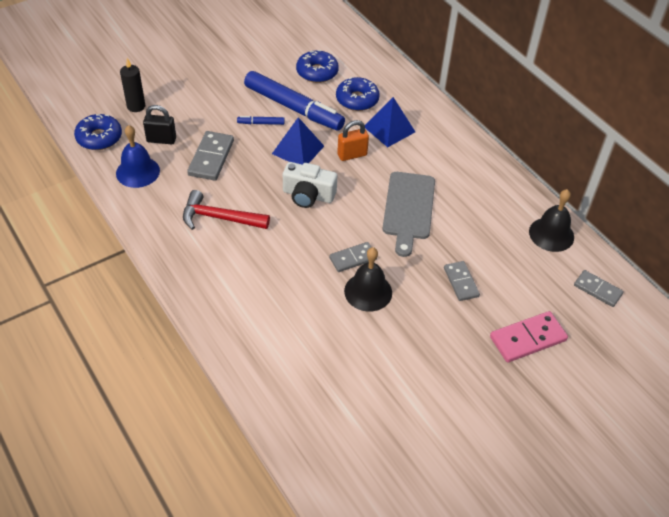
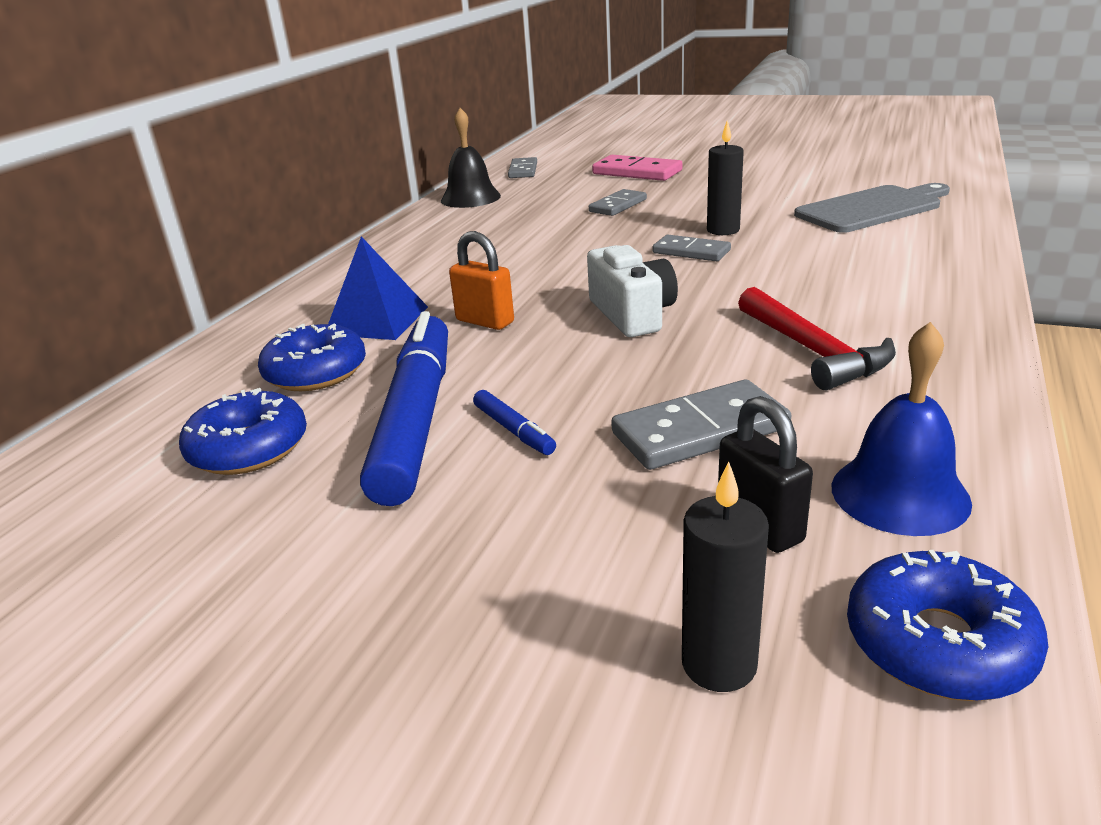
camera: 120 degrees left, 20 degrees down
blue pyramid [272,117,324,165] -> none
black bell [344,247,392,312] -> black candle [707,120,744,235]
grey cutting board [382,172,435,257] -> grey cutting board moved to [794,183,950,233]

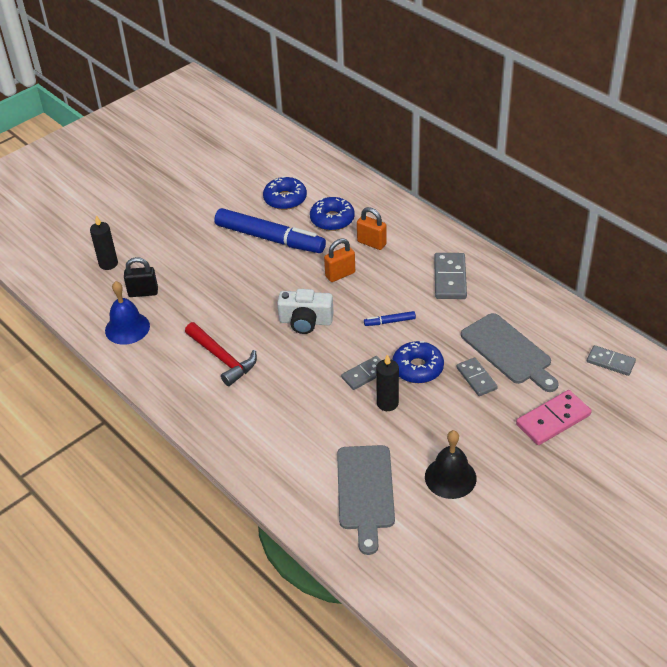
camera: 115 degrees right, 15 degrees up
blue pyramid [328,236,428,340] -> orange padlock [357,207,387,250]
black bell [441,108,501,208] -> black bell moved to [425,430,477,499]
blue marker [473,390,556,455] -> blue marker moved to [364,311,416,326]
grey domino [611,380,791,470] -> grey domino moved to [434,253,467,299]
red hammer [738,287,896,391] -> red hammer turned 135 degrees counterclockwise [185,322,257,386]
blue donut [847,550,1048,701] -> blue donut moved to [392,341,444,383]
none -> grey cutting board [461,313,559,392]

